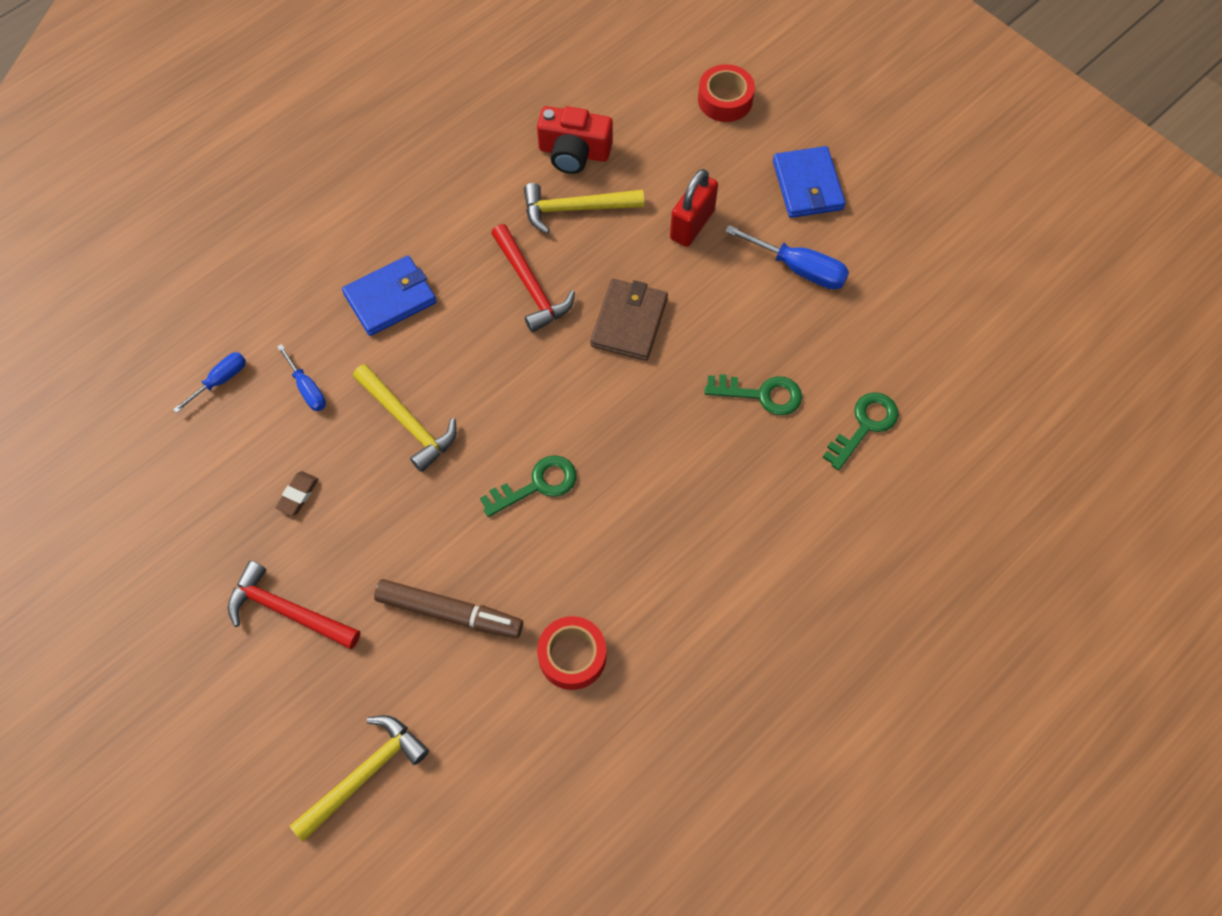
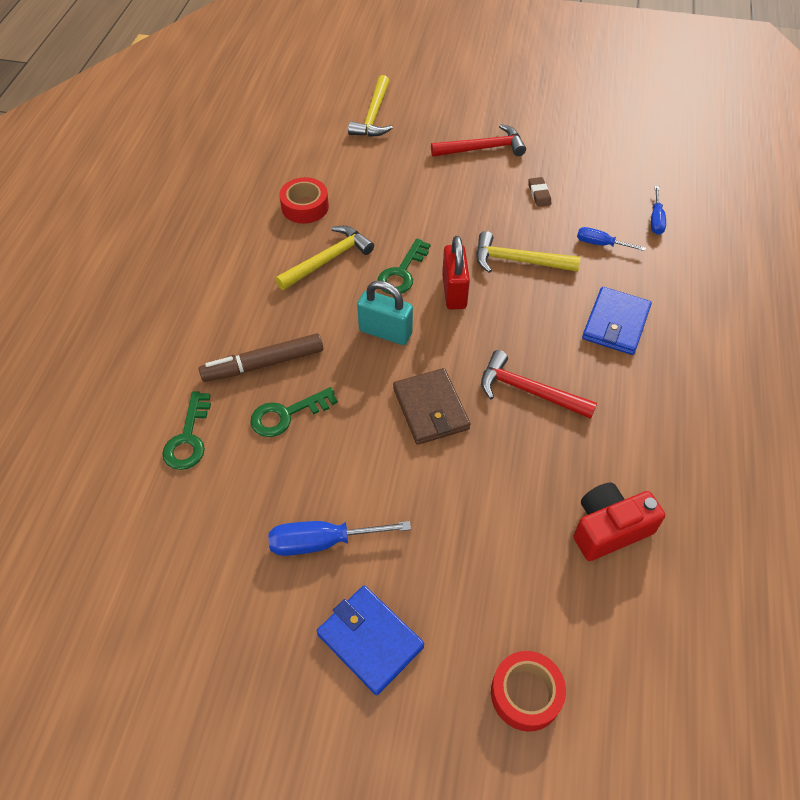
camera: 145 degrees right, 10 degrees down
brown marker [374,579,523,638] -> brown marker moved to [199,333,323,382]
yellow hammer [524,183,644,234] -> yellow hammer moved to [275,226,374,290]
red padlock [670,169,718,247] -> red padlock moved to [442,236,470,310]
none -> turquoise padlock [357,280,413,345]

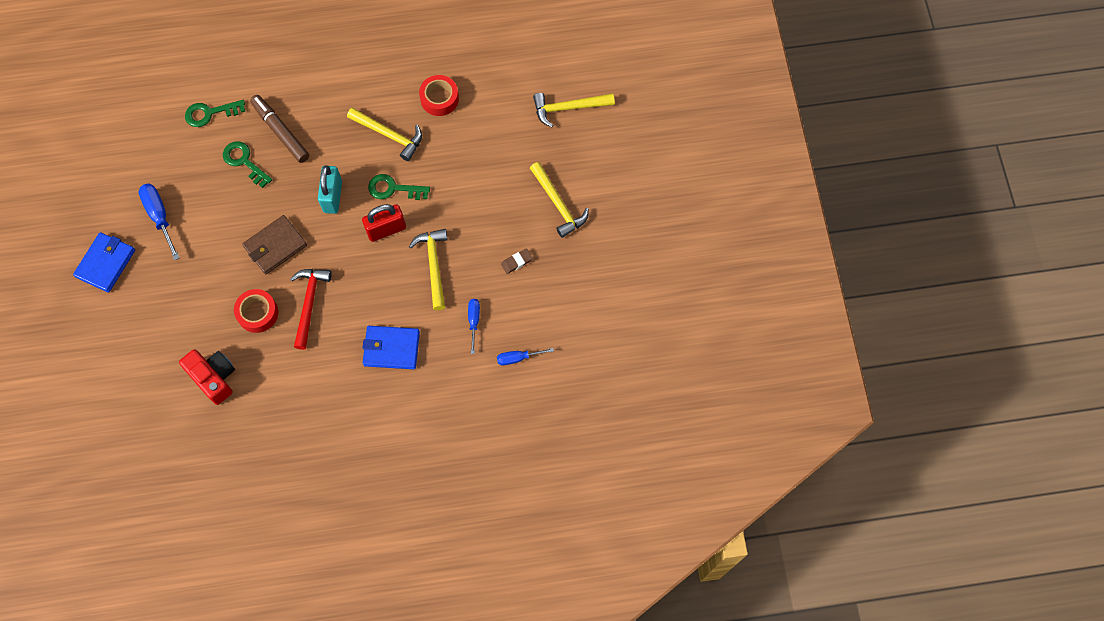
camera: 70 degrees right, 15 degrees up
red hammer [431,124,526,157] -> yellow hammer [530,162,589,238]
red tape [491,651,566,732] -> red tape moved to [234,289,278,333]

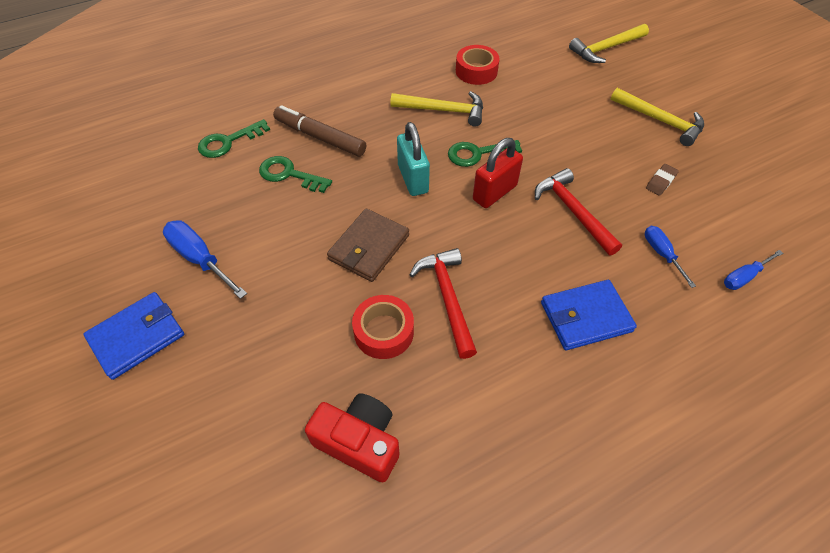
camera: 20 degrees left, 15 degrees down
blue wallet [73,232,135,293] -> blue wallet turned 45 degrees clockwise [83,292,184,380]
yellow hammer [409,229,448,310] -> red hammer [535,168,622,256]

